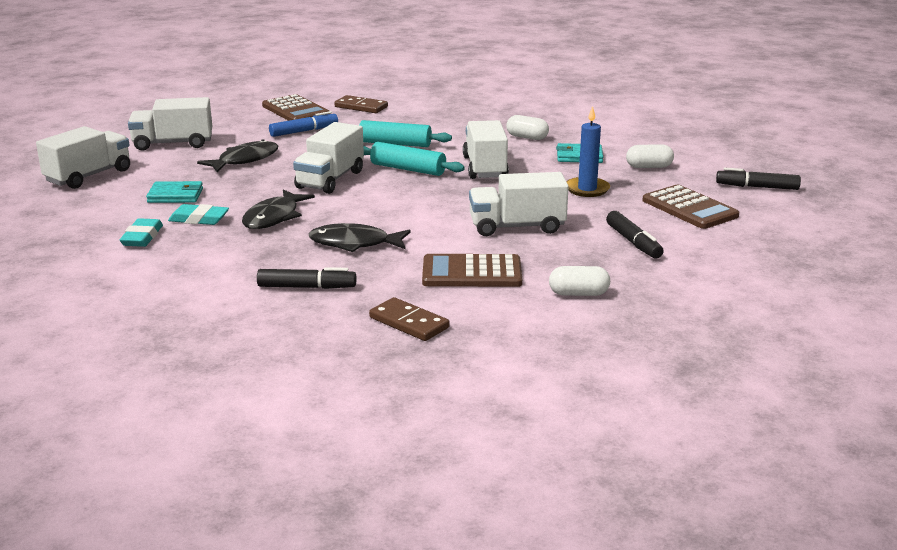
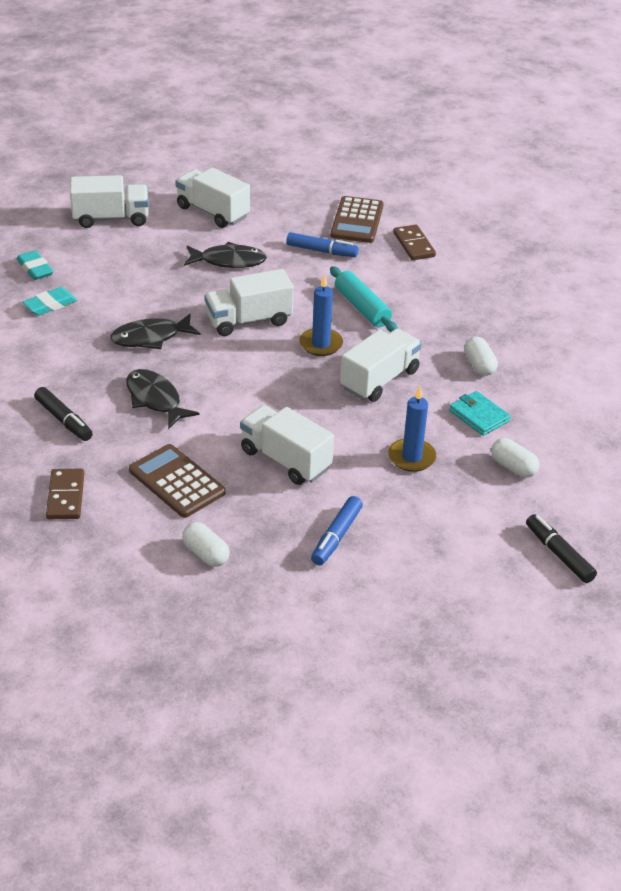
camera: 45 degrees right, 15 degrees up
turquoise wallet [146,181,203,203] -> none
turquoise eraser [168,204,229,225] -> turquoise eraser moved to [17,250,54,280]
turquoise rolling pin [364,142,465,176] -> blue candle [299,274,343,356]
black marker [606,211,664,259] -> blue marker [311,496,363,565]
brown calculator [642,184,739,229] -> none

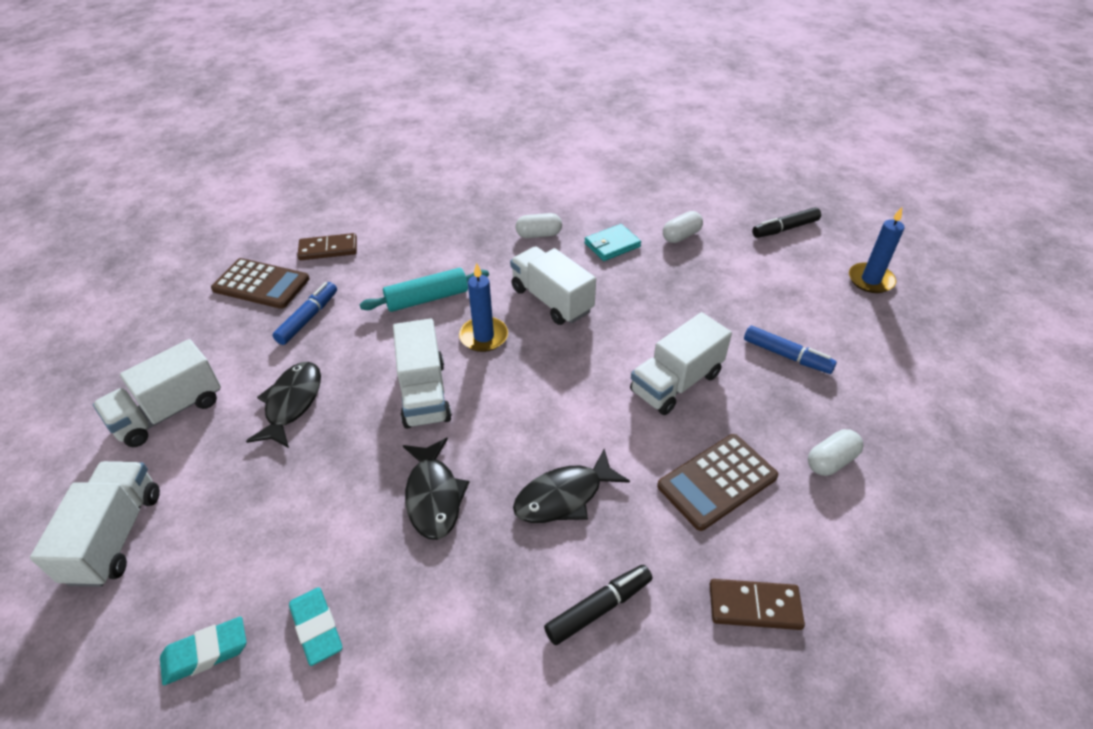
camera: 80 degrees left, 5 degrees up
blue candle [388,386,436,472] -> blue candle moved to [849,207,904,293]

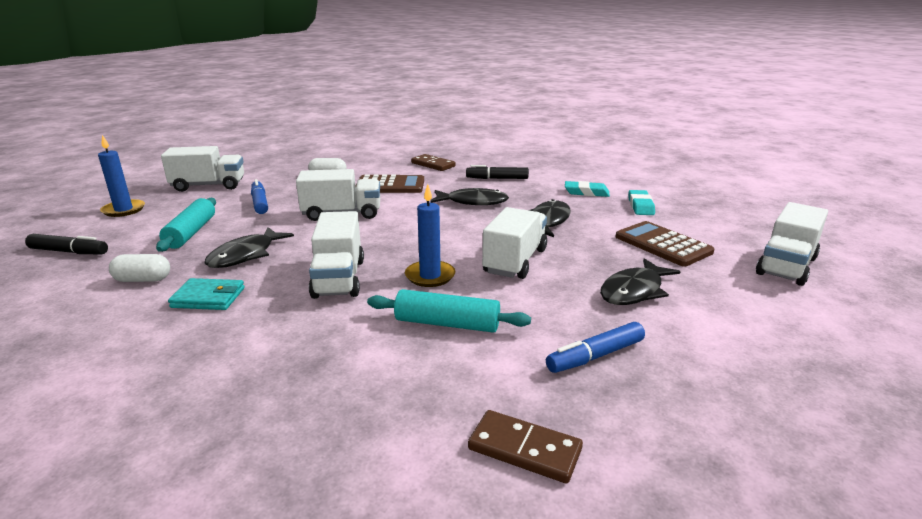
camera: 145 degrees left, 20 degrees down
white truck [93,339,221,447] -> white truck moved to [161,146,244,192]
turquoise eraser [160,617,246,685] -> turquoise eraser moved to [565,181,610,197]
brown calculator [211,258,309,309] -> brown calculator moved to [615,221,715,267]
white capsule [516,213,562,238] -> none
none -> turquoise rolling pin [156,198,216,252]
none -> black fish [205,227,294,268]

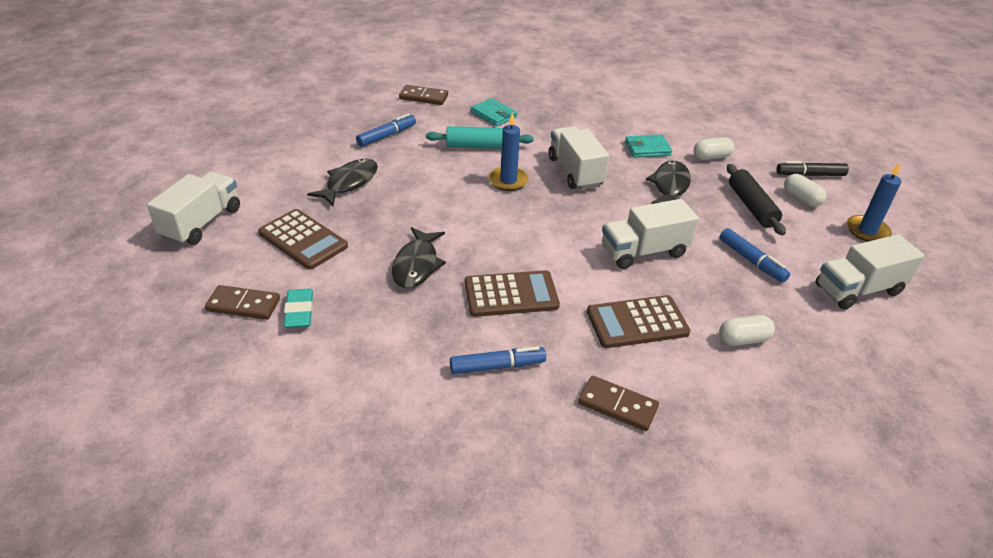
camera: 165 degrees right, 15 degrees up
turquoise rolling pin [156,198,216,252] -> black rolling pin [727,164,786,235]
black fish [430,188,509,205] -> brown calculator [465,270,560,317]
black marker [466,165,529,179] -> blue marker [450,346,546,374]
white truck [482,207,547,279] -> none
turquoise eraser [565,181,610,197] -> none
none -> brown domino [205,285,280,320]
none -> turquoise wallet [471,98,517,126]
none -> white capsule [784,174,827,207]

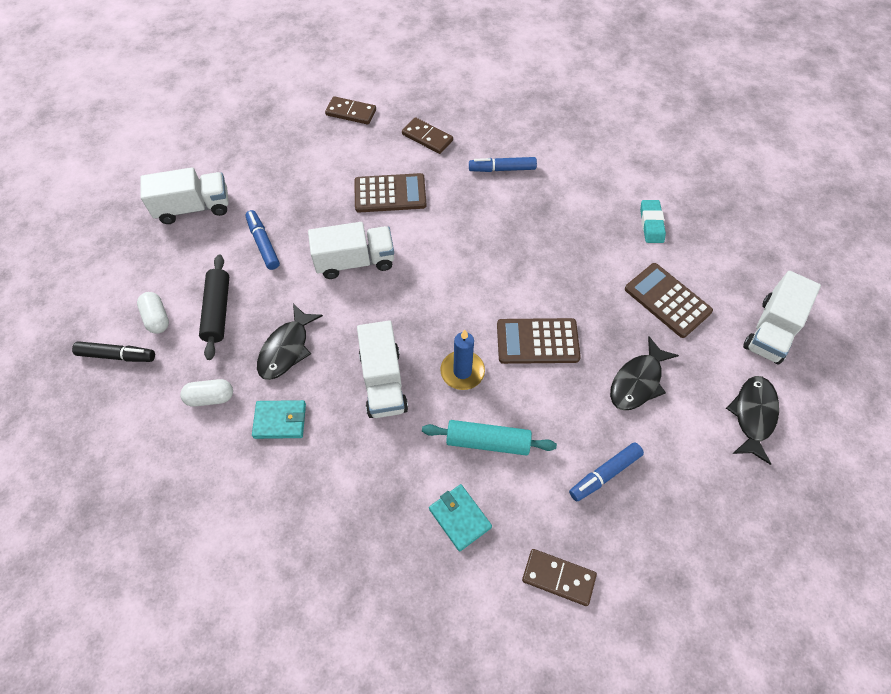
camera: 170 degrees left, 20 degrees up
brown domino [205,285,280,320] -> brown domino moved to [325,96,376,125]
black fish [392,227,446,288] -> black fish moved to [726,376,779,465]
brown calculator [465,270,560,317] -> brown calculator moved to [497,318,581,364]
white capsule [719,315,775,346] -> none
blue candle [847,162,901,242] -> none

